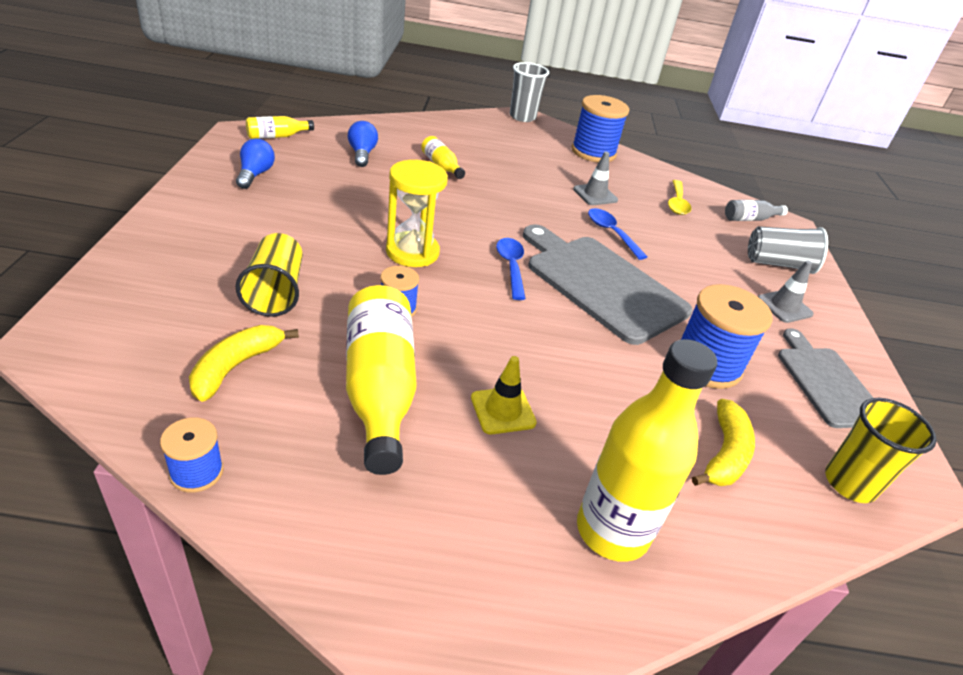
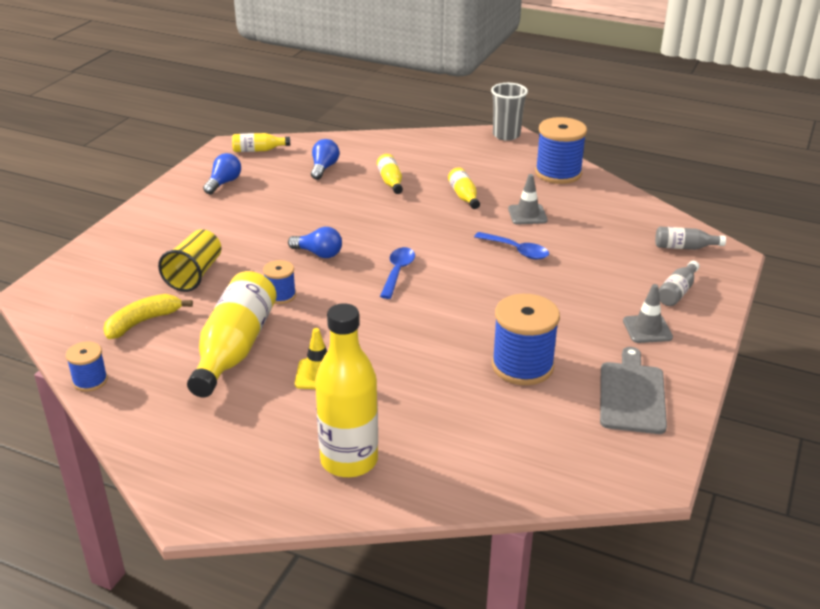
camera: 25 degrees right, 5 degrees down
yellow hourglass [386,160,448,267] -> blue light bulb [288,227,342,258]
grey cutting board [523,224,693,345] -> none
blue spoon [588,208,647,260] -> blue spoon turned 135 degrees clockwise [474,232,549,259]
yellow spoon [668,180,692,215] -> none
yellow banana [692,399,755,486] -> none
grey cup [748,226,828,274] -> grey bottle [659,261,699,306]
yellow cup [825,398,937,503] -> none
none -> yellow bottle [448,168,480,209]

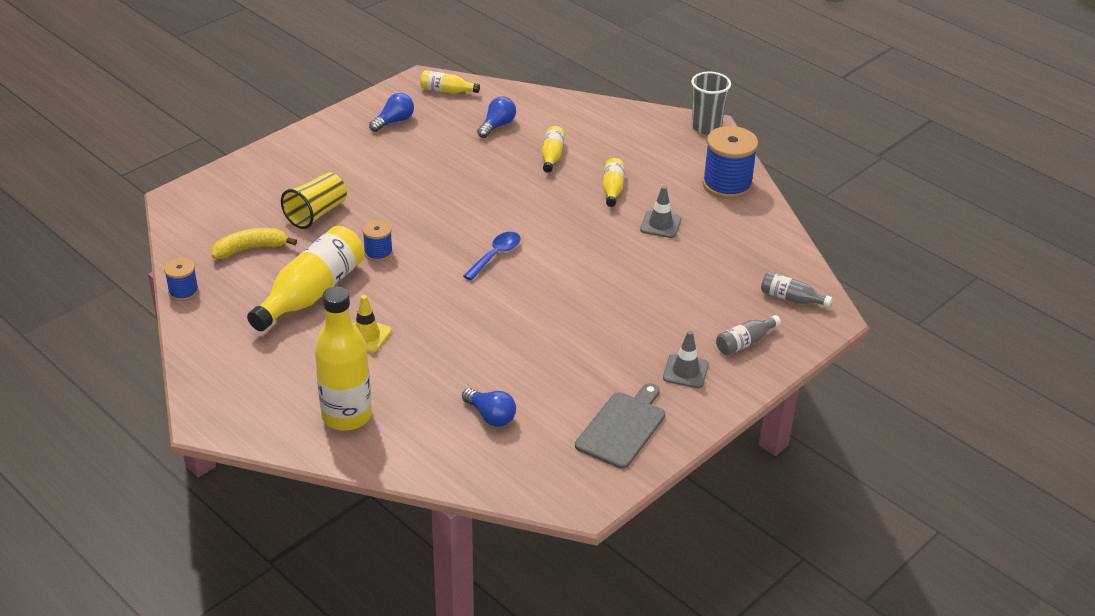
camera: 20 degrees right, 5 degrees up
blue light bulb [288,227,342,258] -> blue light bulb moved to [462,388,516,427]
blue spoon [474,232,549,259] -> none
blue spool [492,294,560,385] -> none

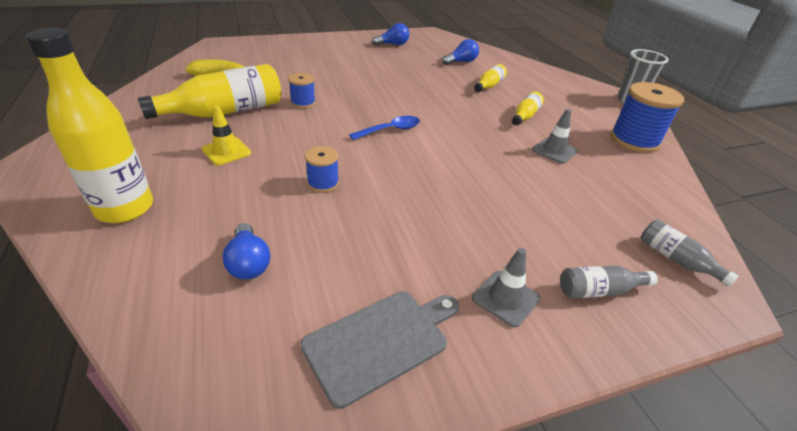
camera: 25 degrees right, 0 degrees up
blue spool [164,258,199,301] -> blue spool moved to [305,146,339,193]
yellow cup [281,172,347,229] -> none
yellow bottle [420,70,480,94] -> none

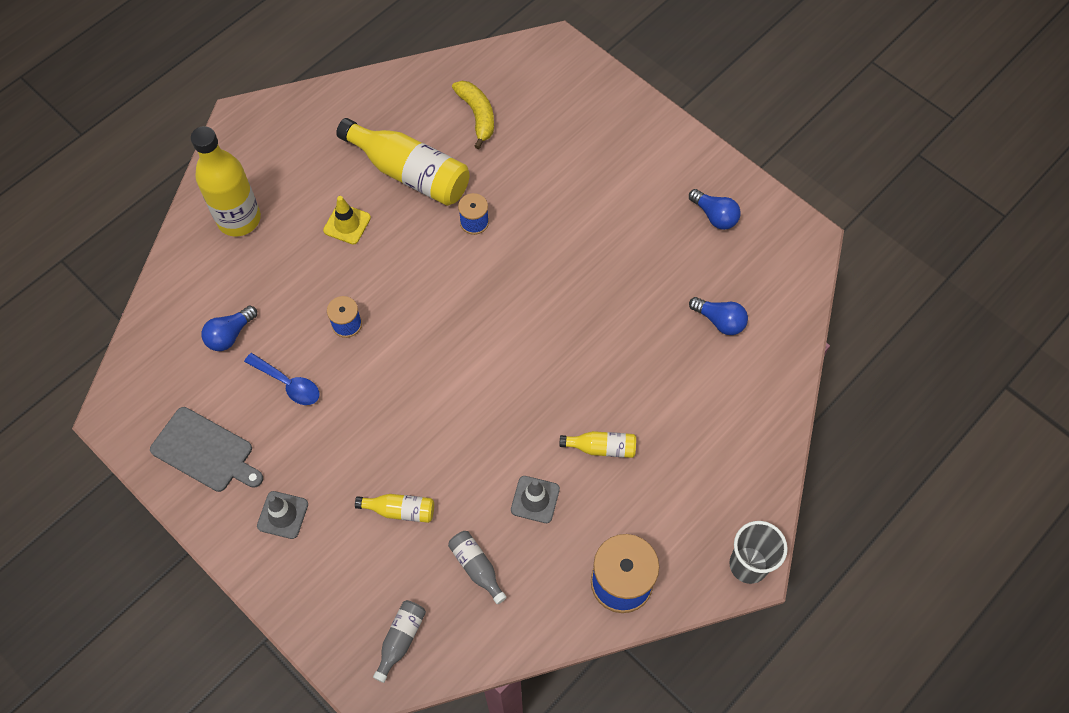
camera: 65 degrees right, 25 degrees up
blue spoon [349,116,420,140] -> blue spoon moved to [244,353,319,405]
yellow bottle [474,64,507,92] -> yellow bottle moved to [355,494,434,523]
grey bottle [560,266,658,298] -> grey bottle moved to [448,531,507,604]

